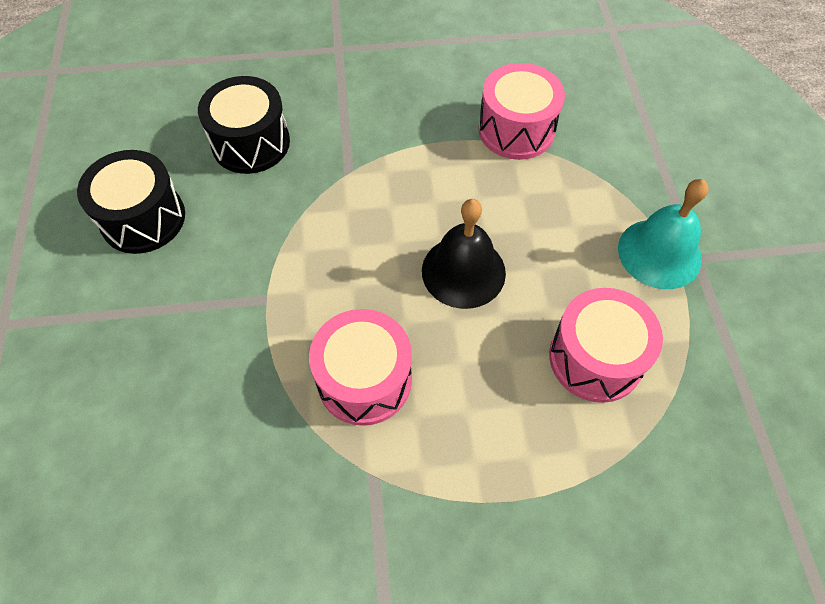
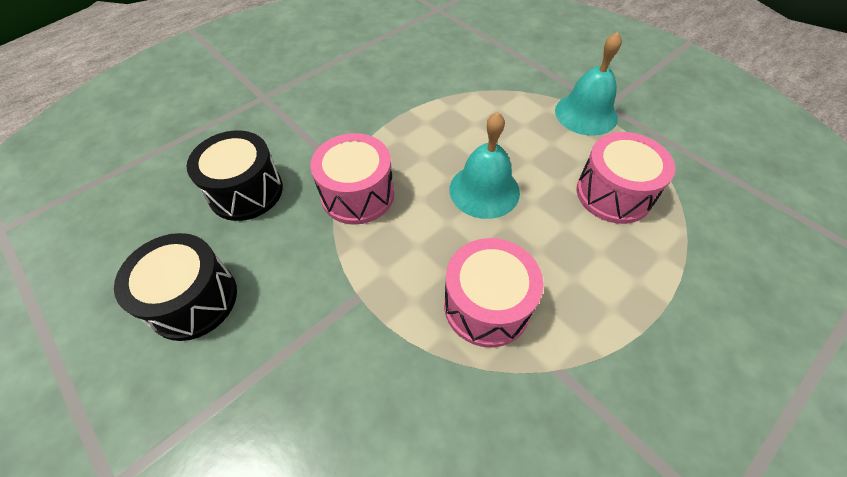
camera: 35 degrees left, 5 degrees down
black bell [422,199,506,309] -> turquoise bell [450,112,520,219]
pink drum [478,63,565,160] -> pink drum moved to [310,133,394,225]

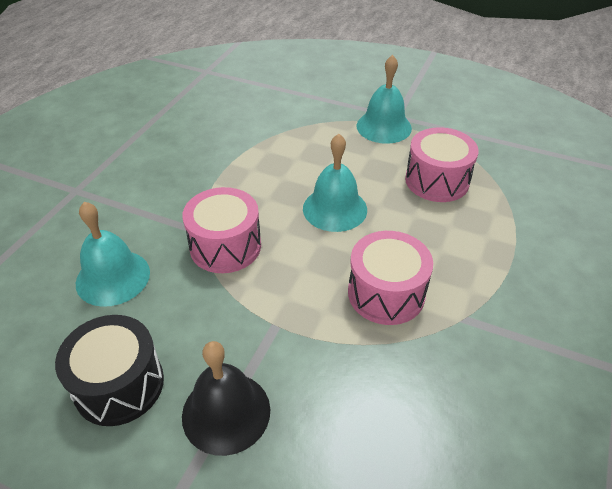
camera: 25 degrees left, 10 degrees down
black drum [187,131,283,221] -> turquoise bell [76,202,150,307]
none -> black bell [182,341,270,456]

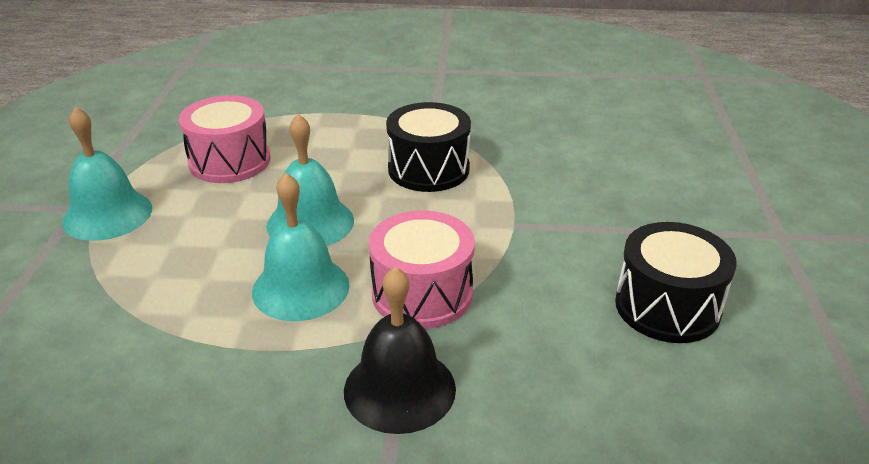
camera: 110 degrees left, 10 degrees down
turquoise bell [76,202,150,307] -> turquoise bell moved to [252,173,350,321]
black bell [182,341,270,456] -> black bell moved to [344,266,456,434]
pink drum [348,231,433,325] -> black drum [386,102,471,192]

